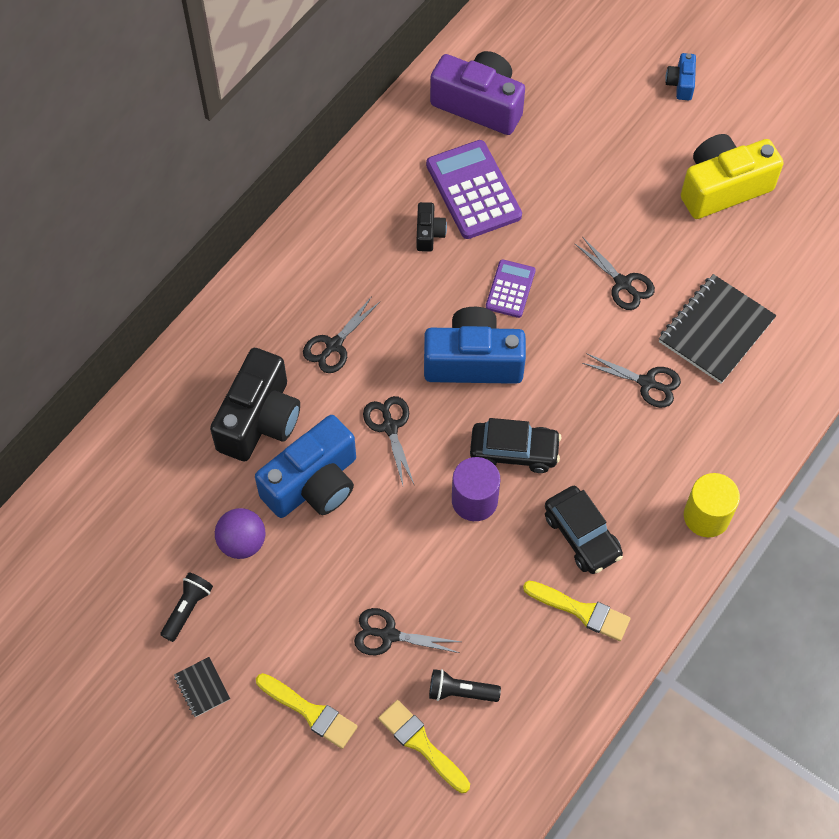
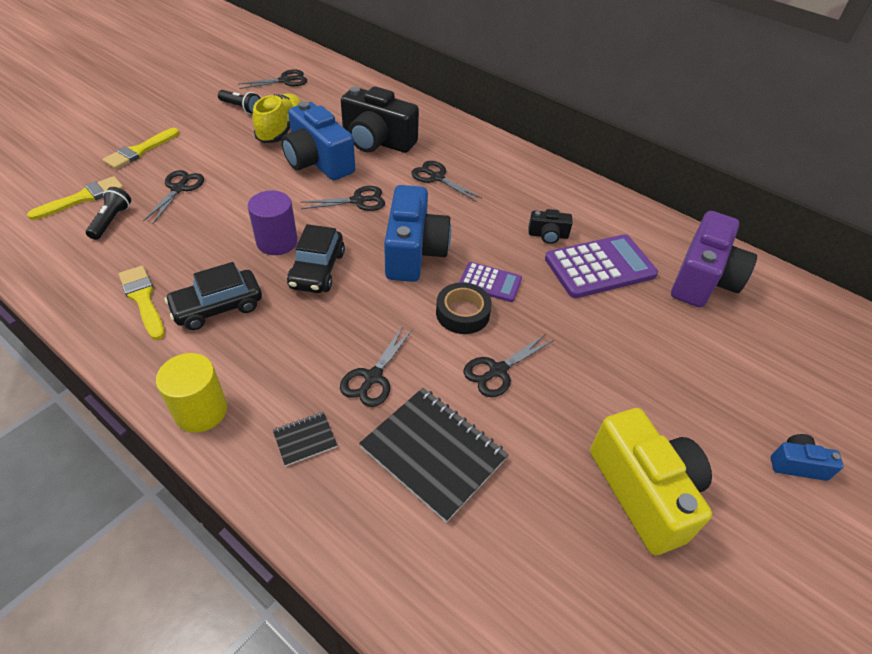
camera: 90 degrees right, 15 degrees down
black notebook [174,657,230,717] -> black notebook moved to [273,412,337,466]
purple ball [215,508,265,559] -> yellow shoe [253,94,301,143]
yellow brush [523,581,631,641] -> yellow brush turned 120 degrees clockwise [118,266,165,340]
none -> black scissors [239,69,307,89]
none -> black tape [436,282,492,334]

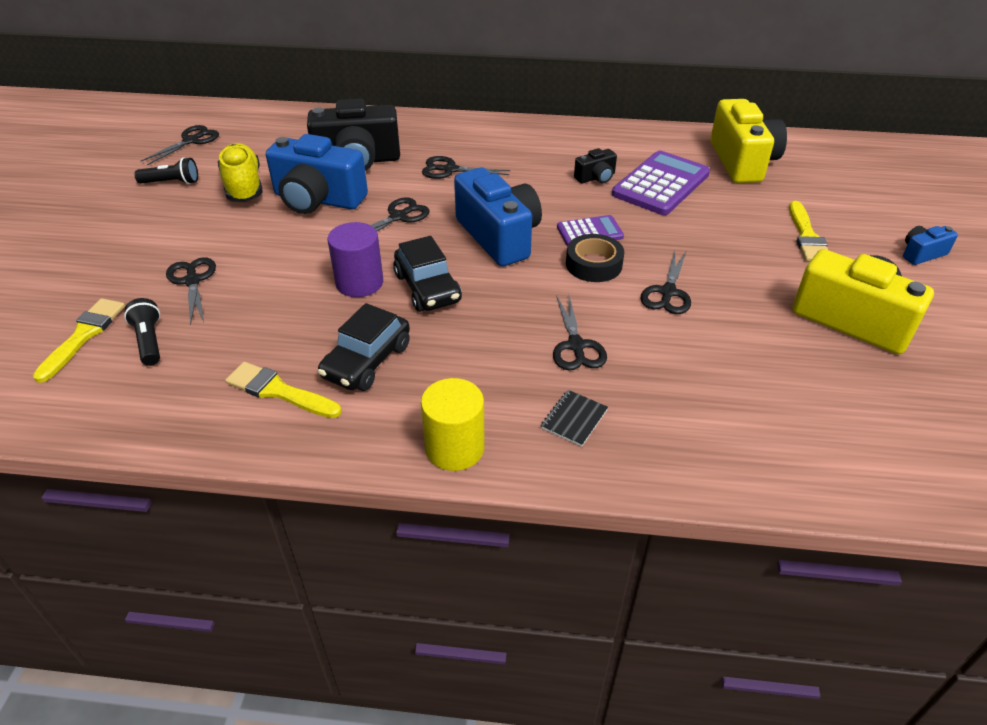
camera: 30 degrees left, 5 degrees down
yellow brush [102,128,179,169] -> yellow brush moved to [789,201,828,261]
black notebook [359,388,509,523] -> none
purple camera [671,211,757,308] -> yellow camera [710,99,787,183]

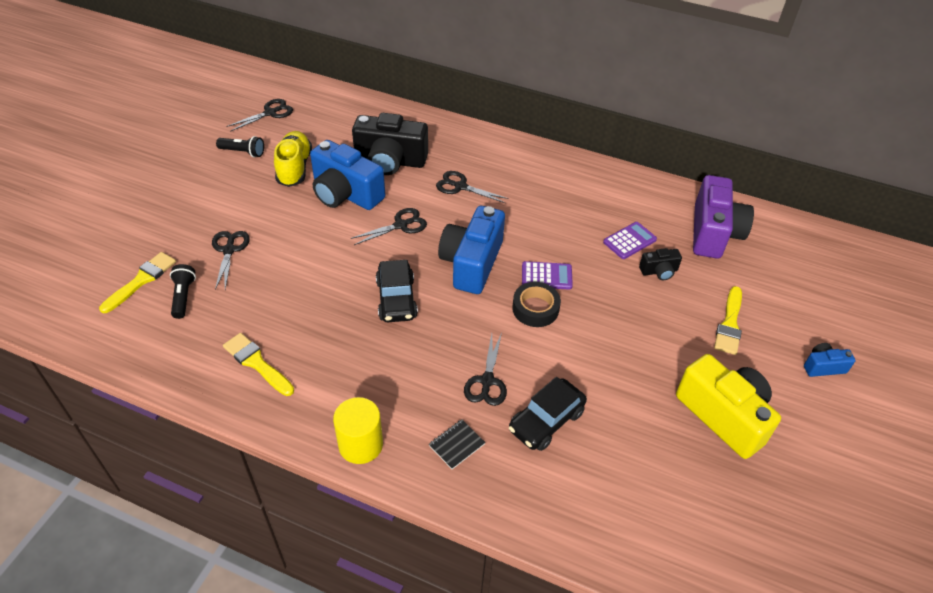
camera: 15 degrees right, 5 degrees up
black car [318,303,410,391] -> black car moved to [509,377,587,451]
purple cylinder [328,222,383,297] -> none
blue camera [454,167,542,266] -> blue camera turned 150 degrees counterclockwise [438,206,505,294]
black camera [574,148,617,183] -> black camera moved to [639,248,682,280]
purple calculator [612,151,710,215] -> purple calculator [603,222,657,259], size x0.56
black scissors [640,250,691,314] -> none
yellow camera [710,99,787,183] -> purple camera [693,175,754,259]

